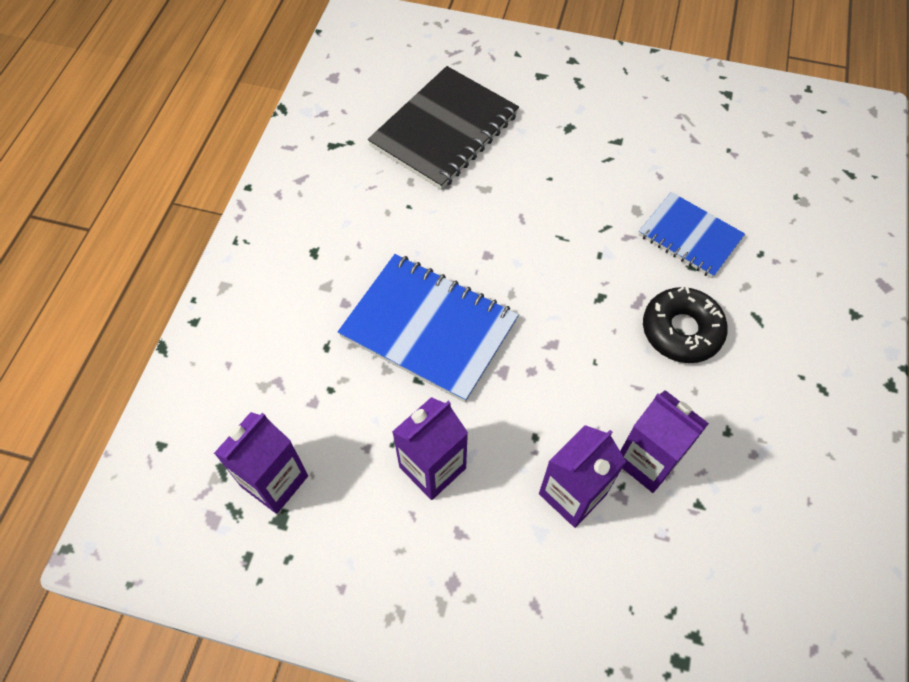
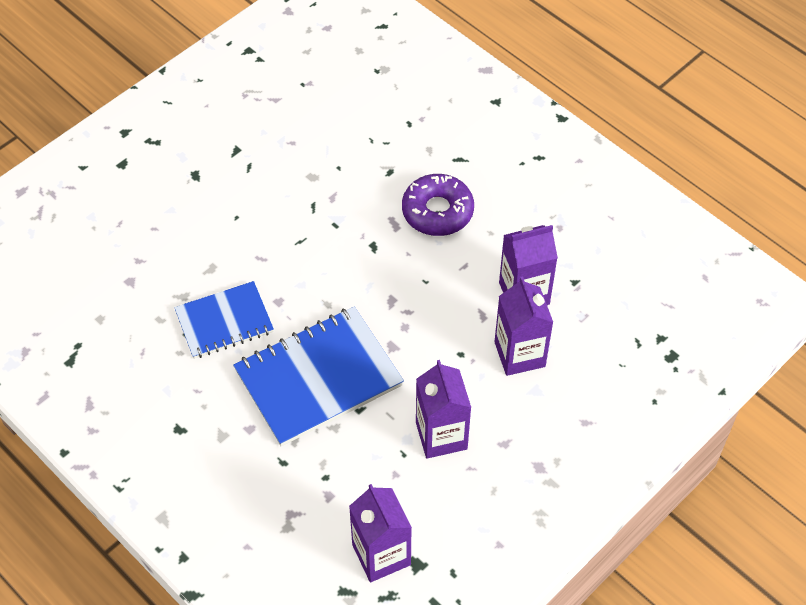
camera: 60 degrees left, 5 degrees down
black notebook [368,66,519,190] -> none
blue notebook [639,192,745,278] -> blue notebook moved to [174,281,274,359]
black donut [643,287,728,363] -> purple donut [402,174,474,236]

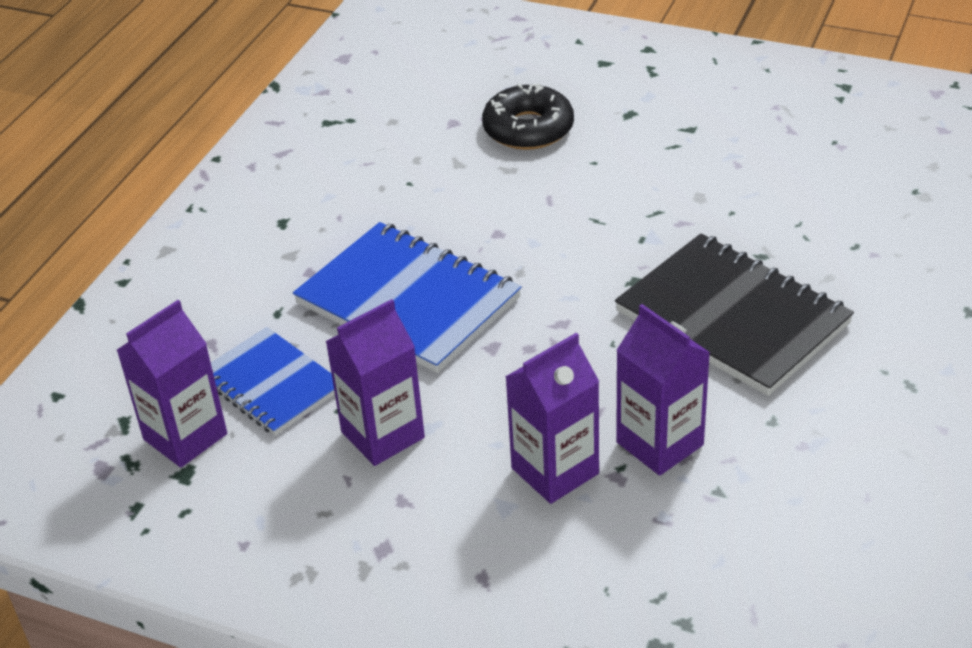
camera: 70 degrees right, 15 degrees down
blue notebook [174,281,274,359] -> blue notebook moved to [211,327,335,436]
purple donut [402,174,474,236] -> black notebook [615,234,854,396]
none -> black donut [482,83,574,150]

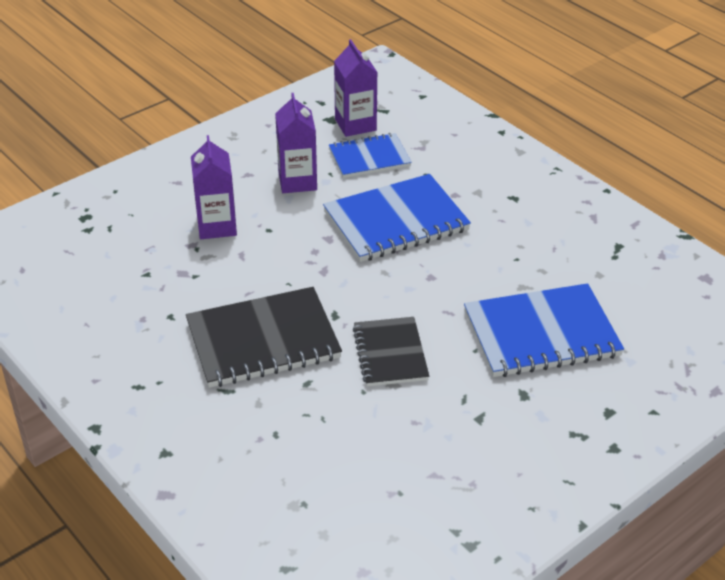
camera: 115 degrees right, 0 degrees up
black donut [482,83,574,150] -> blue notebook [464,283,624,377]
purple carton [616,304,710,476] -> none
none -> black notebook [352,317,429,386]

